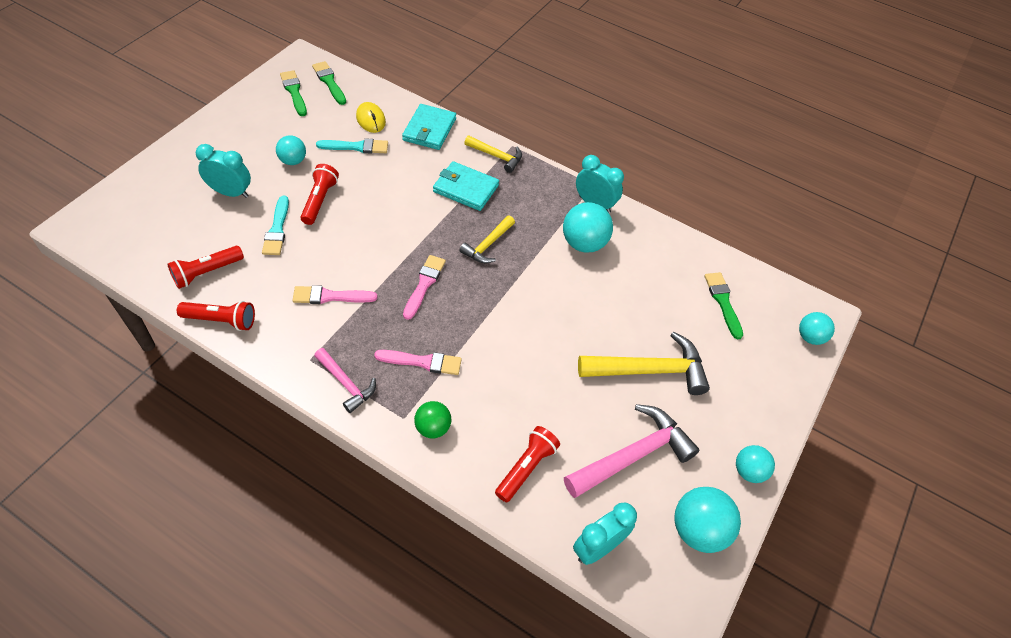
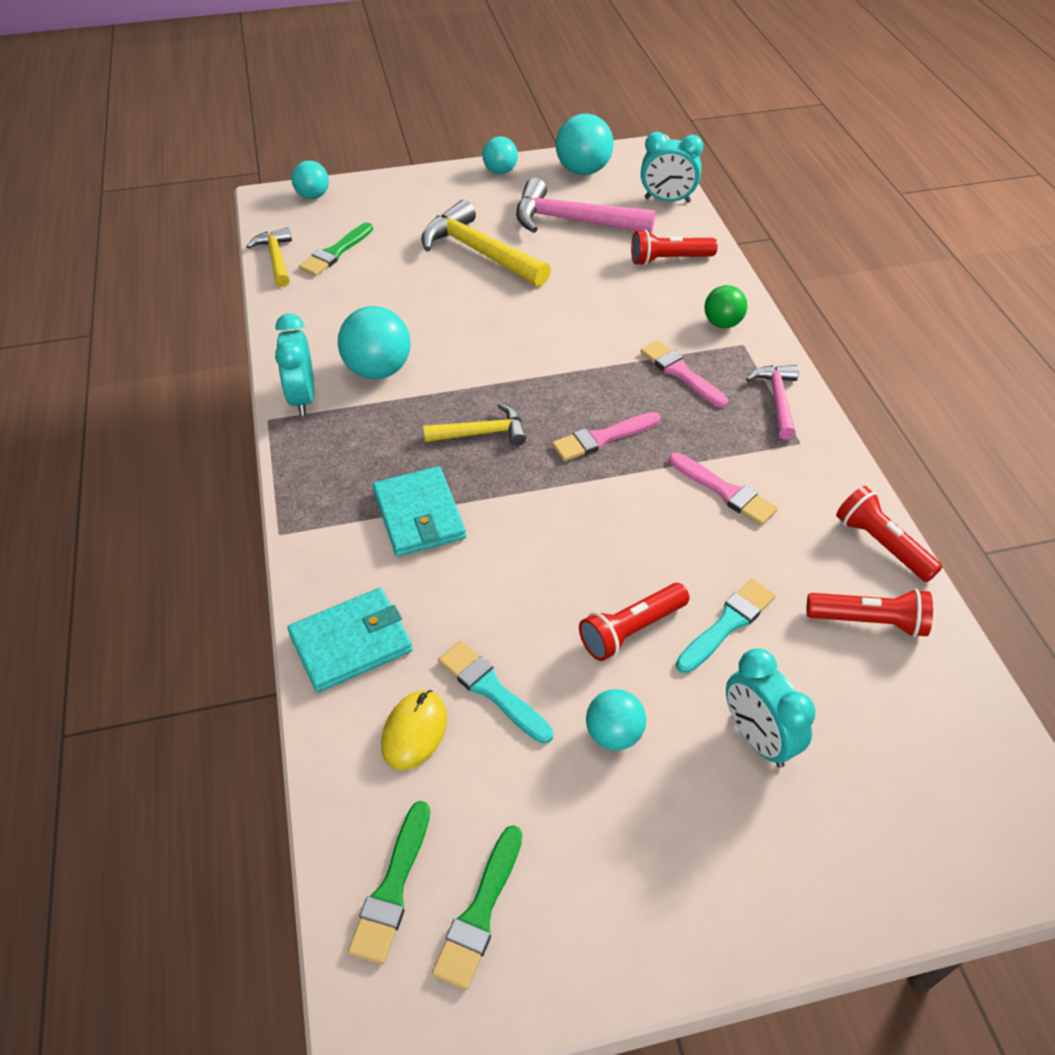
camera: 130 degrees left, 5 degrees down
yellow hammer [464,136,522,173] -> yellow hammer moved to [246,227,292,287]

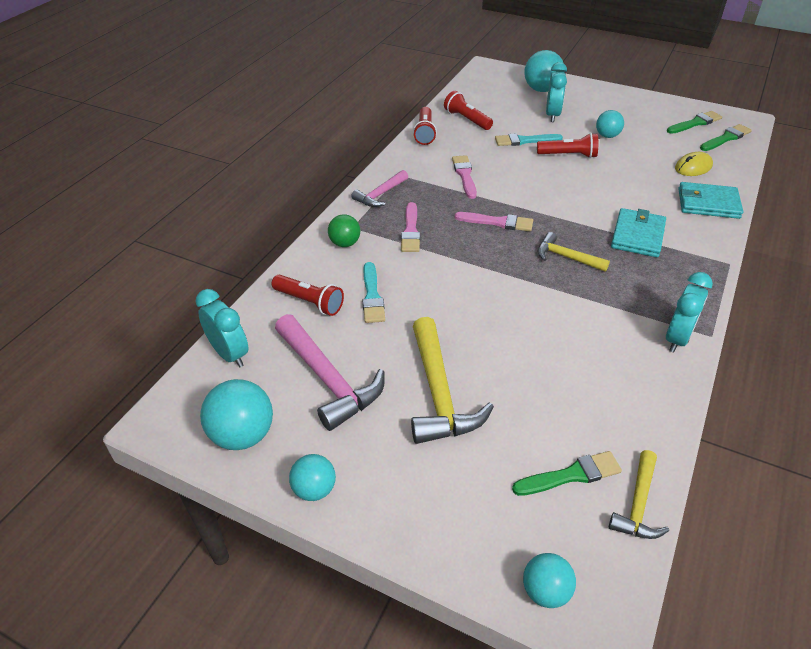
camera: 140 degrees left, 5 degrees down
turquoise ball [338,306,411,379] -> turquoise ball moved to [524,50,565,92]
turquoise brush [438,641,553,744] -> turquoise brush moved to [362,262,385,323]

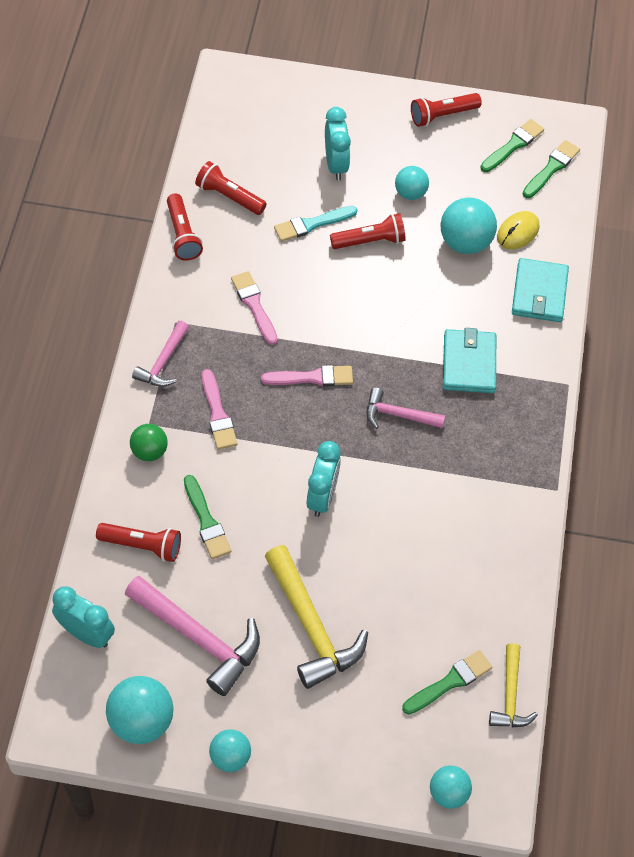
camera: 20 degrees left, 15 degrees up
turquoise brush [362,262,385,323] -> green brush [184,475,232,559]
turquoise ball [524,50,565,92] -> turquoise ball moved to [440,197,497,254]
yellow hammer [538,232,610,272] -> pink hammer [366,388,445,429]
turquoise clock [666,272,713,353] -> turquoise clock moved to [307,441,341,517]
turquoise wallet [678,182,743,219] -> turquoise wallet turned 75 degrees counterclockwise [512,258,569,322]
none -> red flashlight [411,93,482,127]

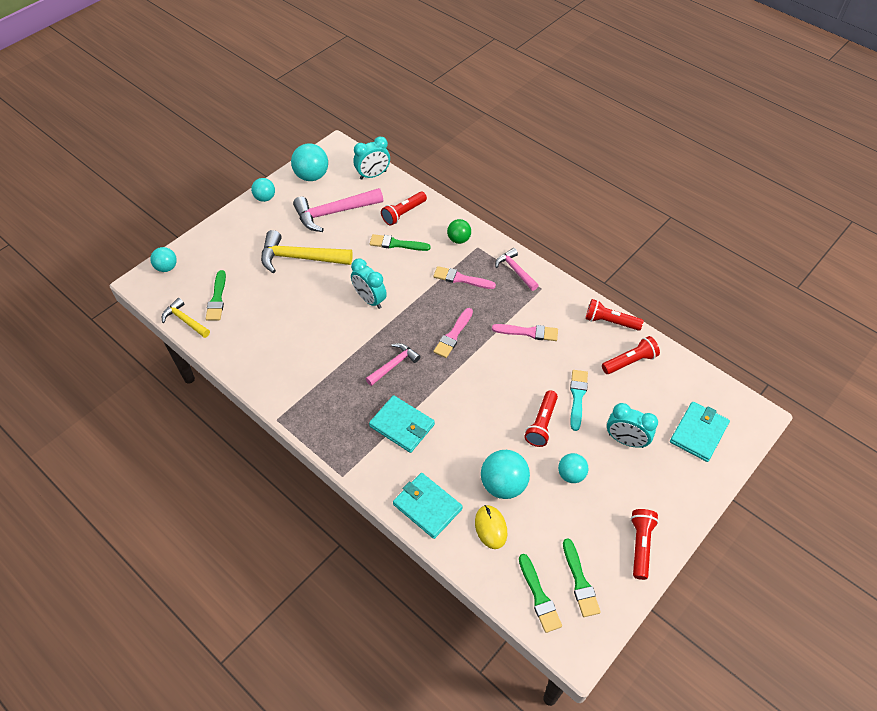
camera: 125 degrees right, 5 degrees down
none -> turquoise wallet [670,402,730,462]

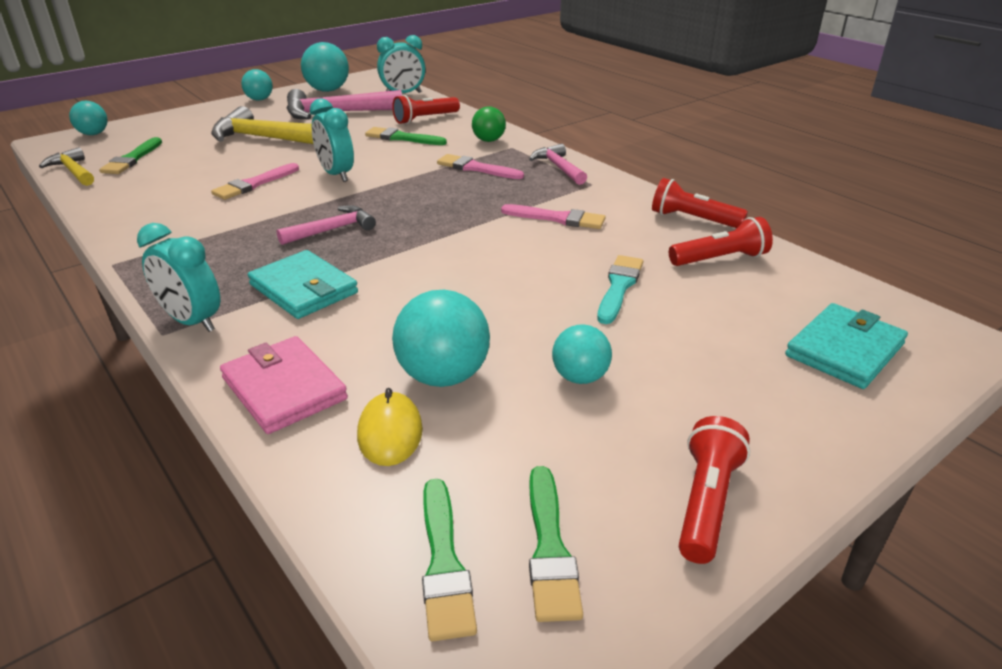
camera: 10 degrees right, 20 degrees down
turquoise wallet [393,473,463,539] -> pink wallet [220,336,348,434]
pink brush [433,308,473,358] -> pink brush moved to [211,163,299,200]
red flashlight [524,390,558,447] -> none
turquoise clock [607,403,658,448] -> turquoise clock moved to [137,223,220,332]

